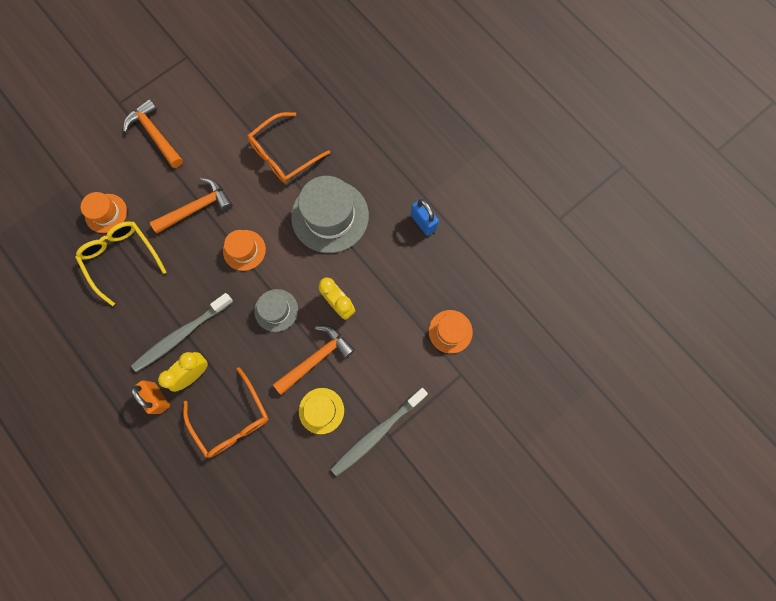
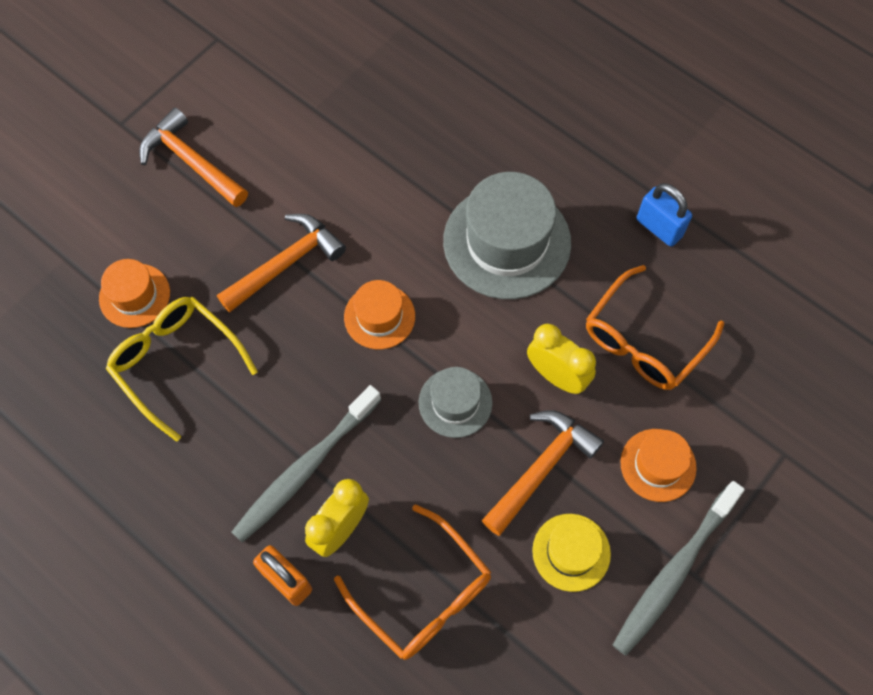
camera: 10 degrees left, 10 degrees down
orange glasses [247,112,330,183] -> orange glasses moved to [586,265,724,390]
orange hat [429,310,473,354] -> orange hat moved to [621,429,697,502]

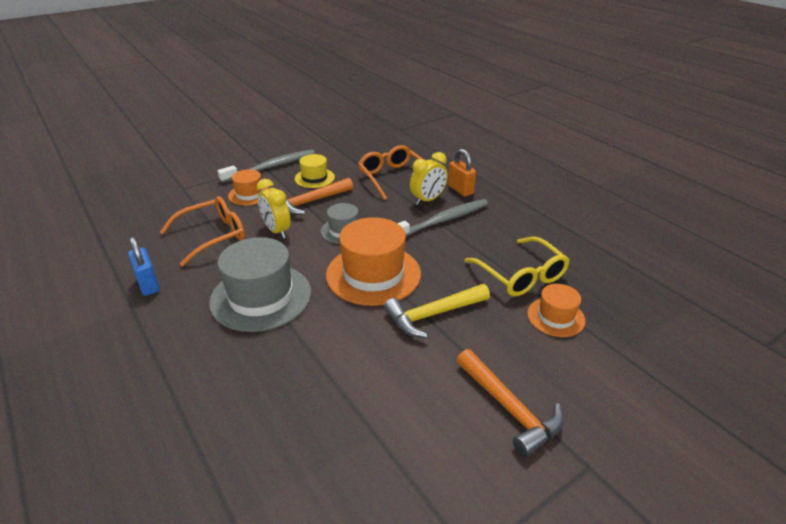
camera: 165 degrees left, 30 degrees down
orange hammer [217,214,346,313] -> yellow hammer [384,284,490,338]
orange hat [344,280,415,349] -> orange hat [326,217,421,306], size x1.85

